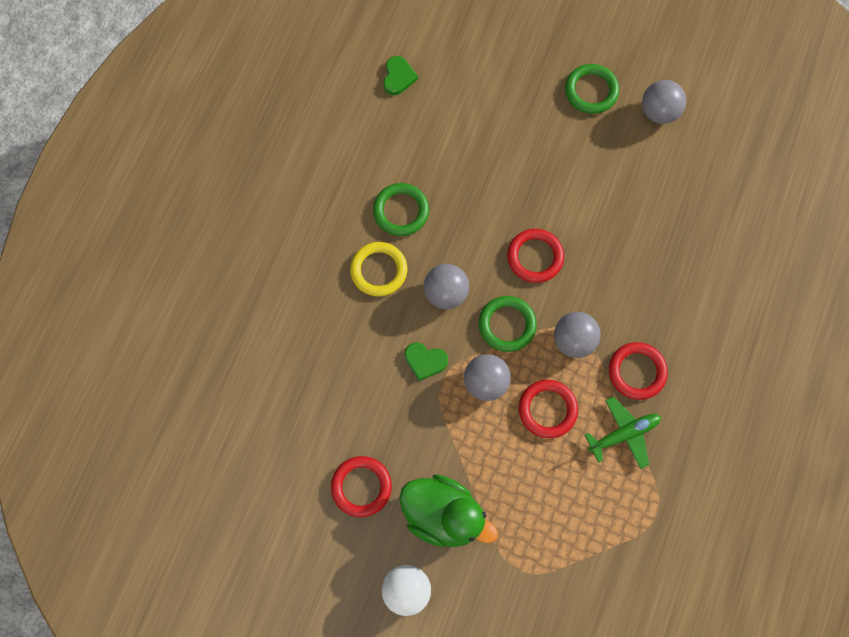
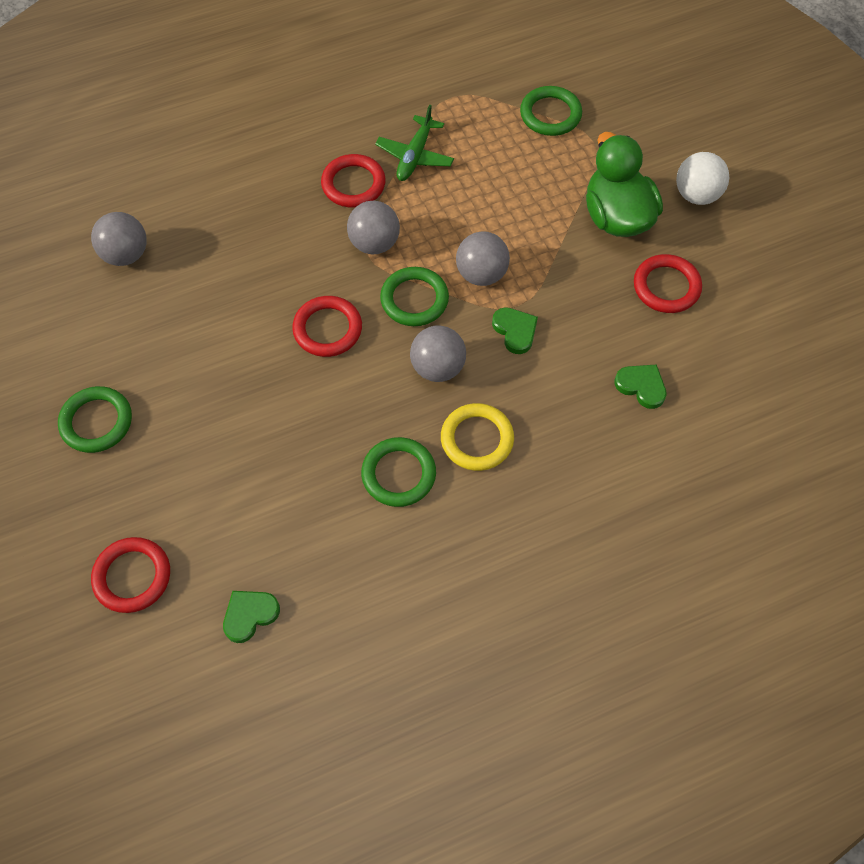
camera: 135 degrees left, 10 degrees down
red ring [519,380,578,438] -> red ring moved to [91,537,170,613]
green plane [585,397,661,469] -> green plane turned 90 degrees counterclockwise [375,105,454,181]
grey ball [642,80,686,124] -> grey ball moved to [91,212,147,266]
none -> green ring [520,86,582,136]
none -> green heart [614,364,667,409]

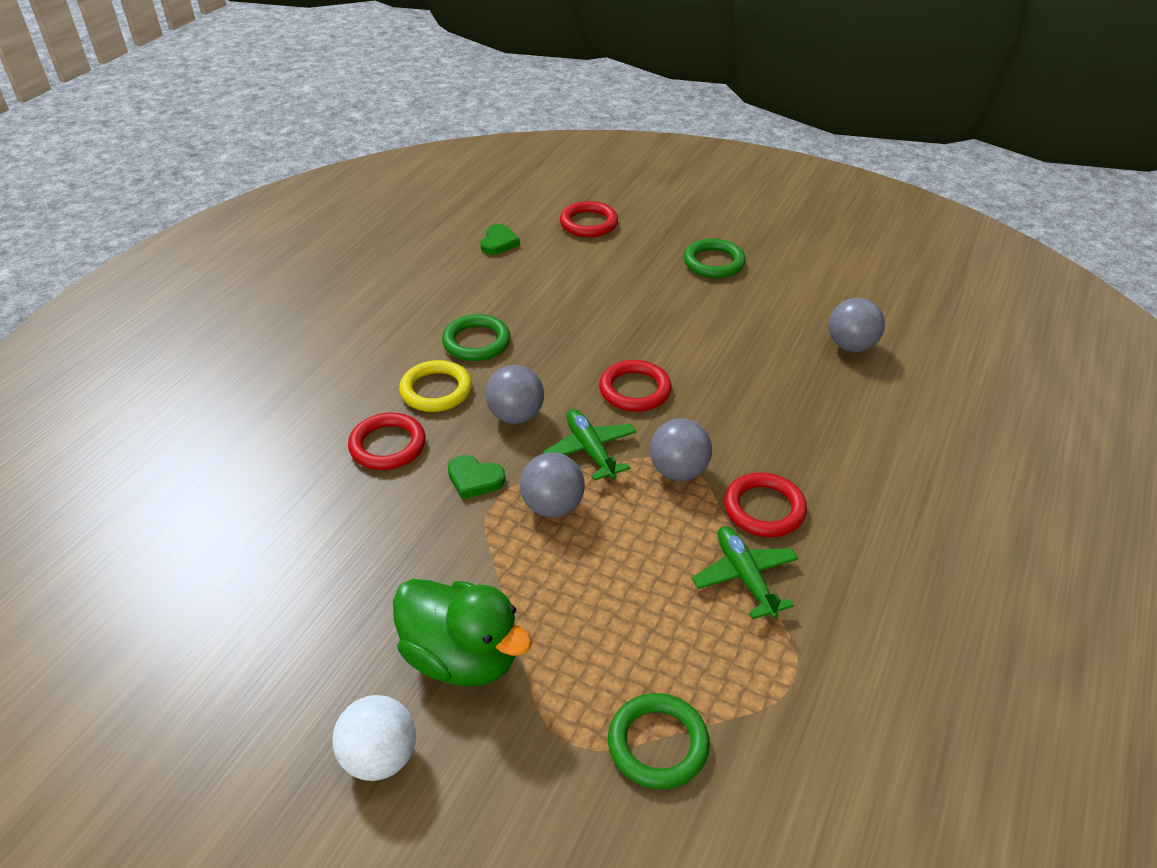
camera: 140 degrees right, 20 degrees down
green ring [380,267,449,326] -> green plane [542,409,636,481]
green heart [614,364,667,409] -> none
red ring [634,254,702,313] -> red ring moved to [348,413,426,470]

